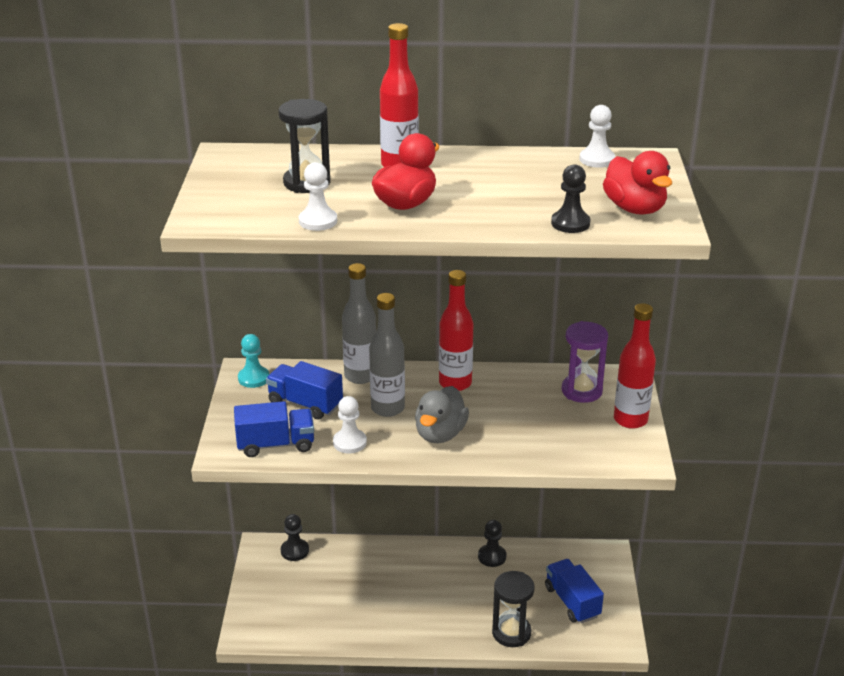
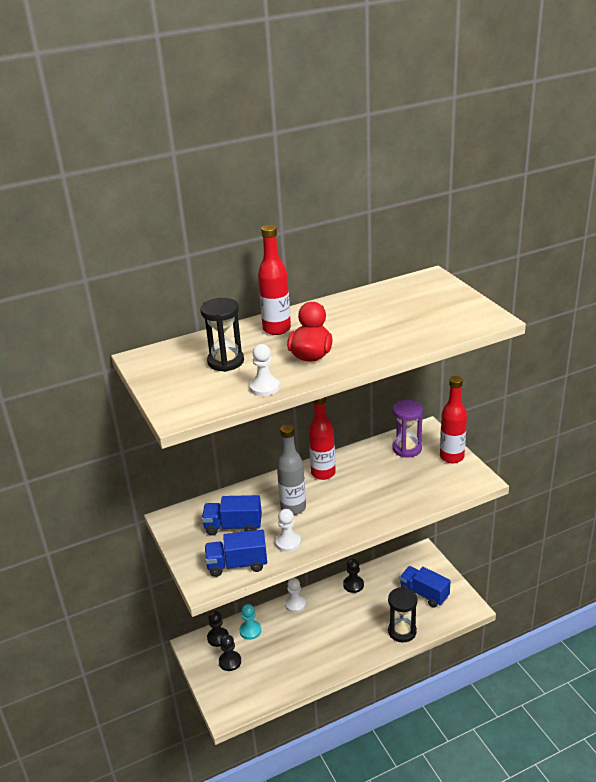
camera: 25 degrees left, 0 degrees up
blue truck [234,401,314,457] -> blue truck turned 150 degrees counterclockwise [205,530,267,577]
turquoise pawn [238,334,269,388] -> turquoise pawn moved to [240,604,261,640]
grey bottle [342,263,376,384] -> none
grey duck [415,386,469,443] -> none
black pawn [551,164,591,233] -> black pawn moved to [219,634,241,671]
white pawn [579,105,615,168] -> white pawn moved to [285,578,306,613]
red duck [603,151,672,215] -> none

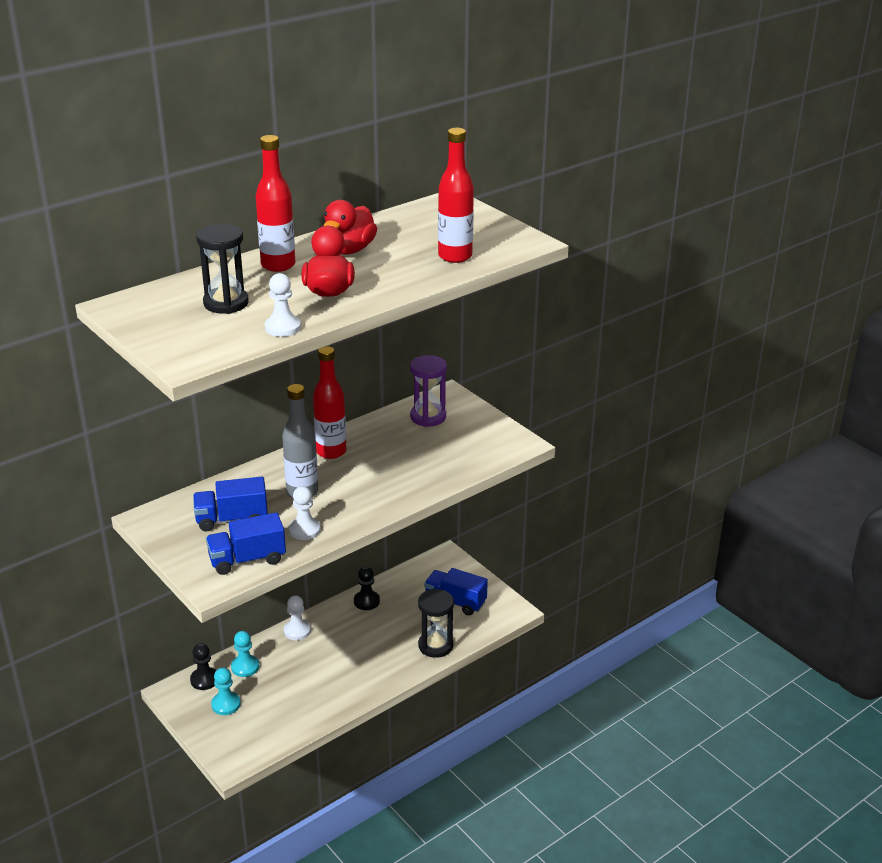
camera: 15 degrees left, 0 degrees up
black pawn [219,634,241,671] -> turquoise pawn [211,668,241,715]
red bottle [440,376,467,463] -> red bottle moved to [438,128,474,263]
none -> red duck [324,200,377,255]

